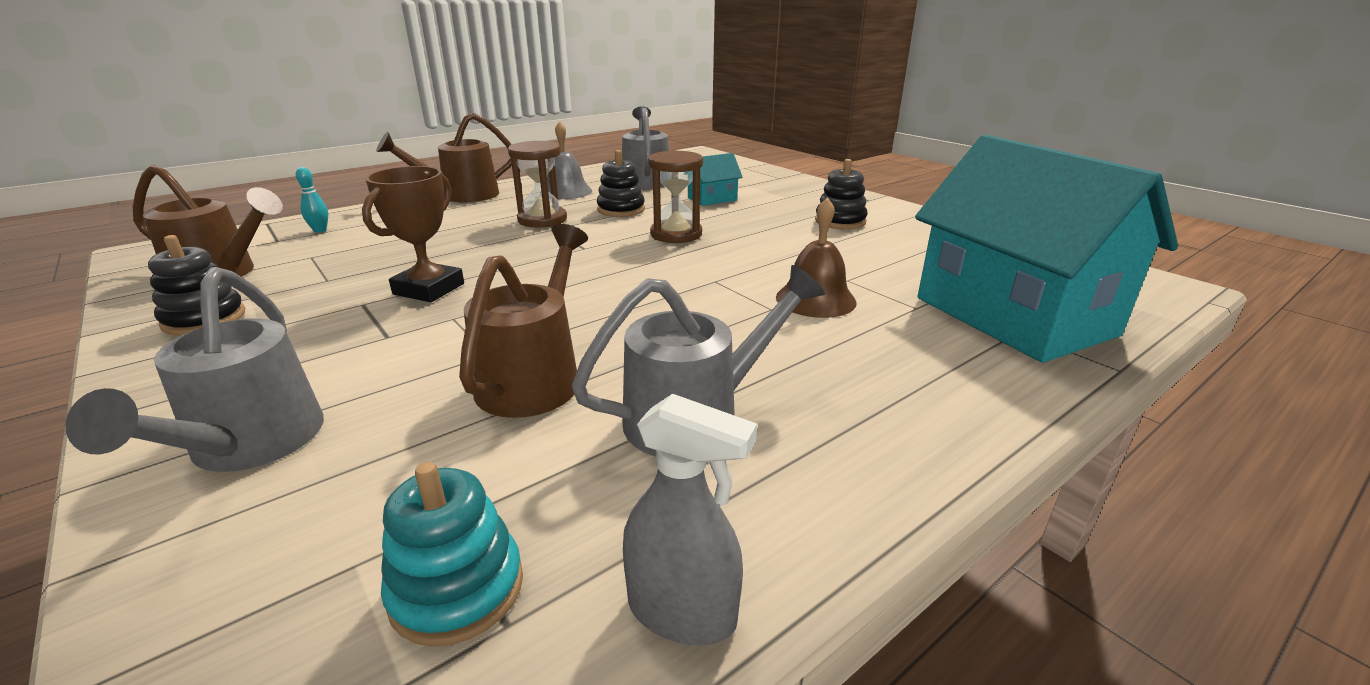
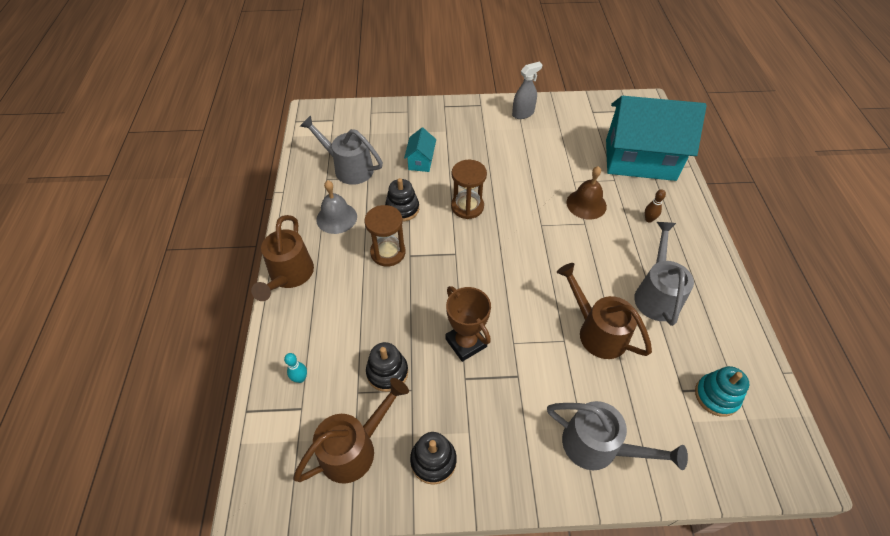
camera: 55 degrees left, 25 degrees up
grey spray bottle [623,394,757,645] -> grey spray bottle moved to [512,62,543,119]
black stacking toy [815,159,868,230] -> black stacking toy moved to [366,342,408,392]
none -> brown bowling pin [645,189,666,222]

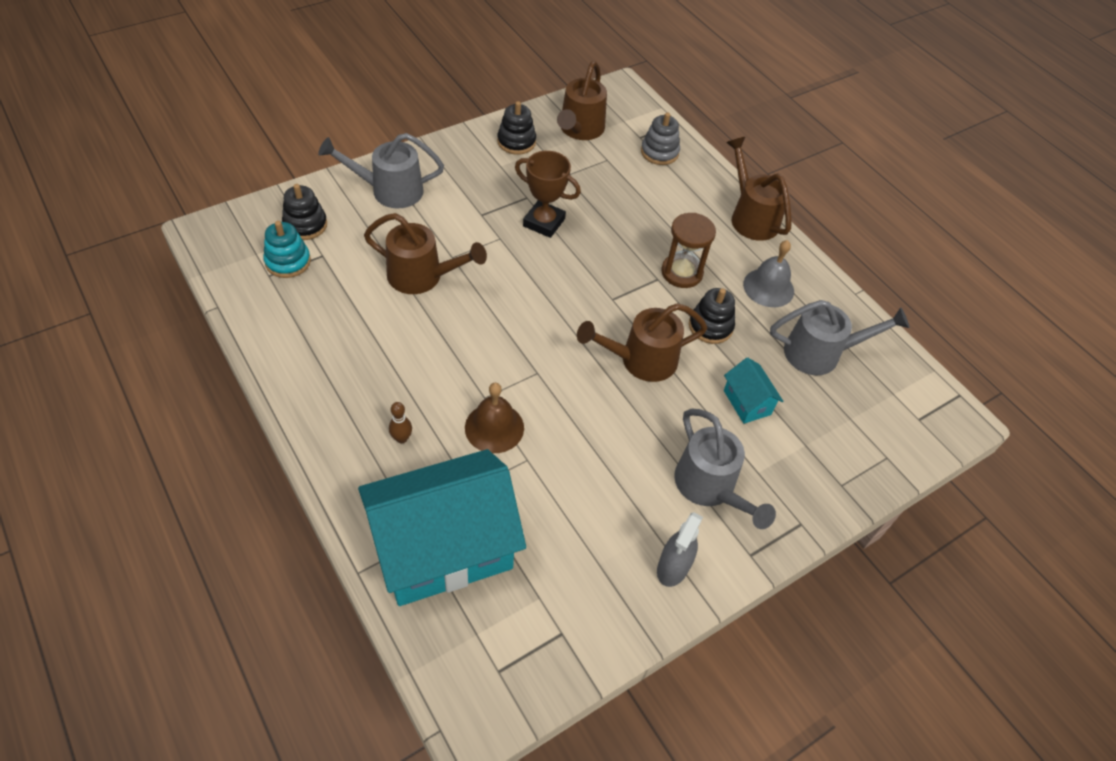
camera: 145 degrees right, 0 degrees up
turquoise bowling pin [284,353,307,383] -> grey stacking toy [641,113,680,165]
black stacking toy [366,342,408,392] -> black stacking toy moved to [282,184,327,240]
brown hourglass [451,160,487,219] -> brown watering can [577,303,707,382]
grey watering can [634,222,694,326] -> grey watering can moved to [674,409,776,529]

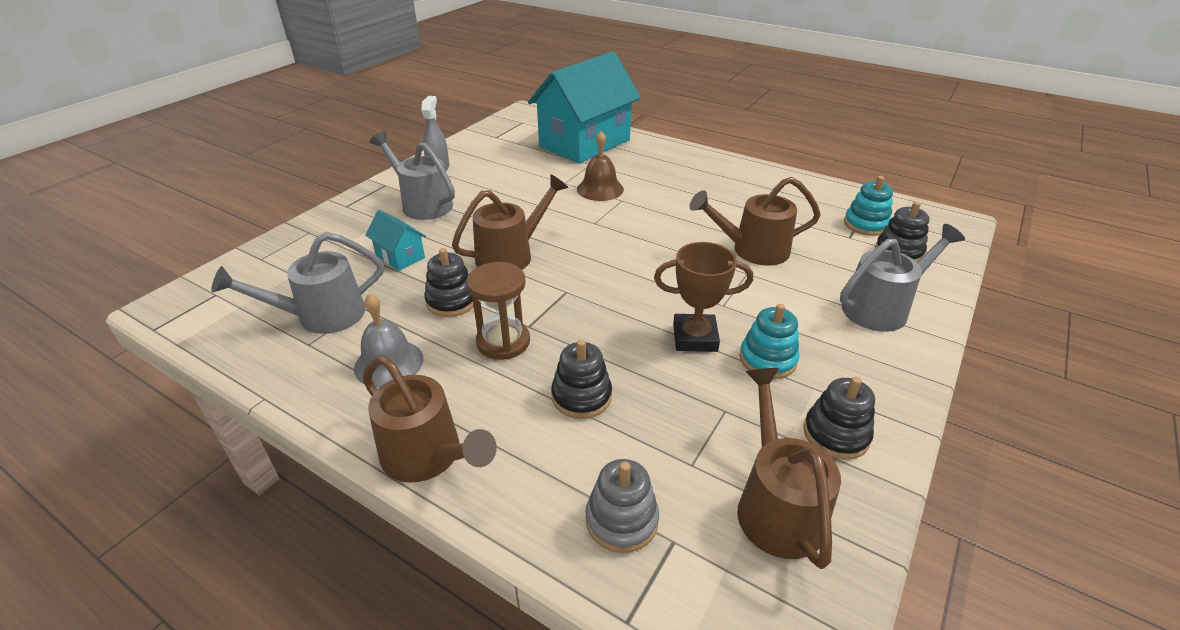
camera: 160 degrees right, 15 degrees down
brown bowling pin [389,402,412,443] -> none
none -> black stacking toy [551,340,612,419]
none -> turquoise stacking toy [740,304,800,379]

